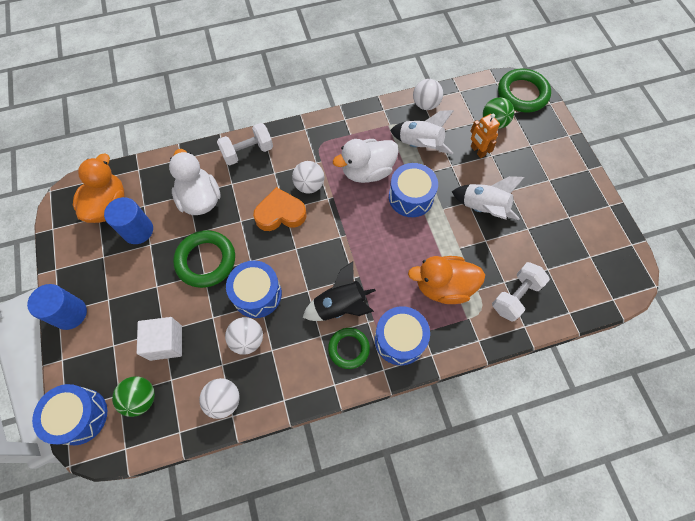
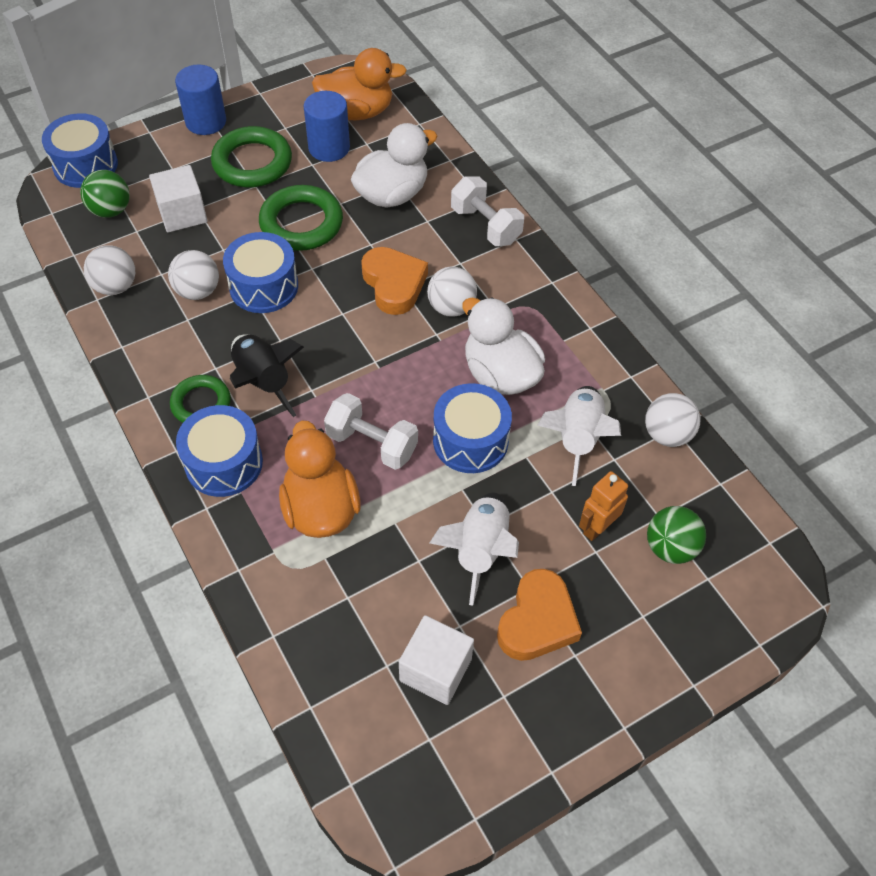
camera: 75 degrees right, 10 degrees down
white dumbbell [492,262,550,321] -> white dumbbell moved to [324,393,418,470]
green ring [498,69,551,112] -> green ring moved to [211,126,292,188]
none -> white cube [399,615,474,705]
none -> orange heart [497,569,582,661]

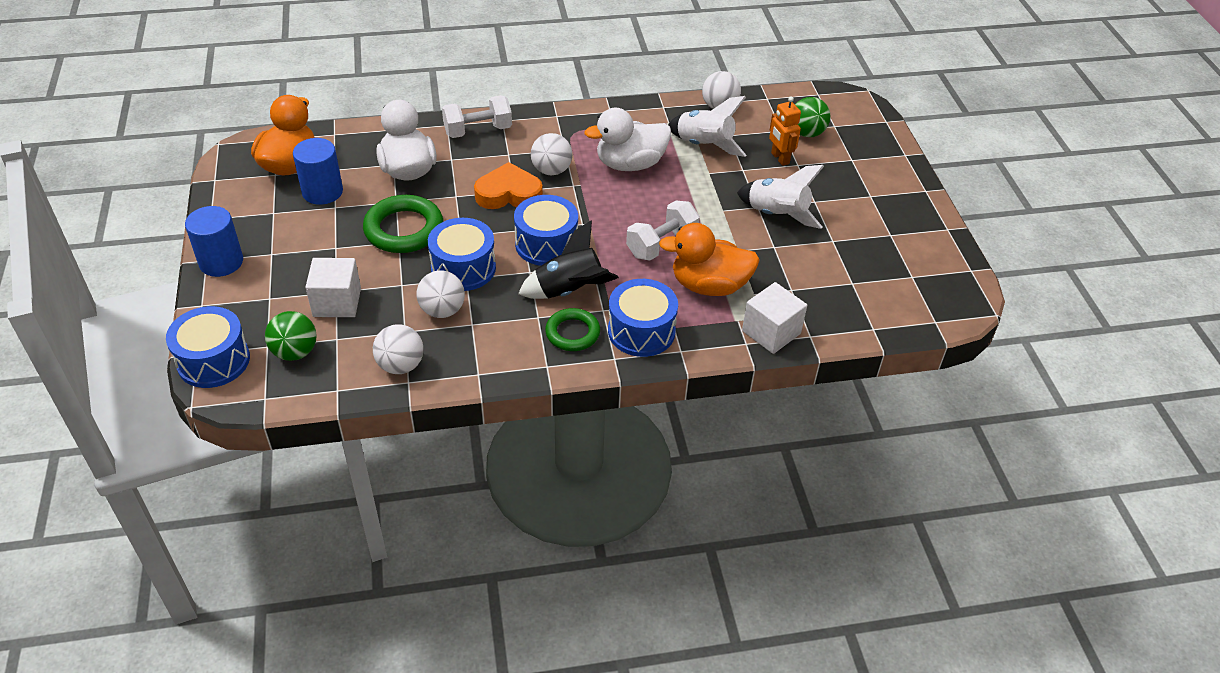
camera: 70 degrees left, 10 degrees down
green ring [211,126,292,188] -> none
white cube [399,615,474,705] -> white cube moved to [742,282,807,354]
blue drum [433,383,512,473] -> blue drum moved to [514,195,578,266]
orange heart [497,569,582,661] -> none

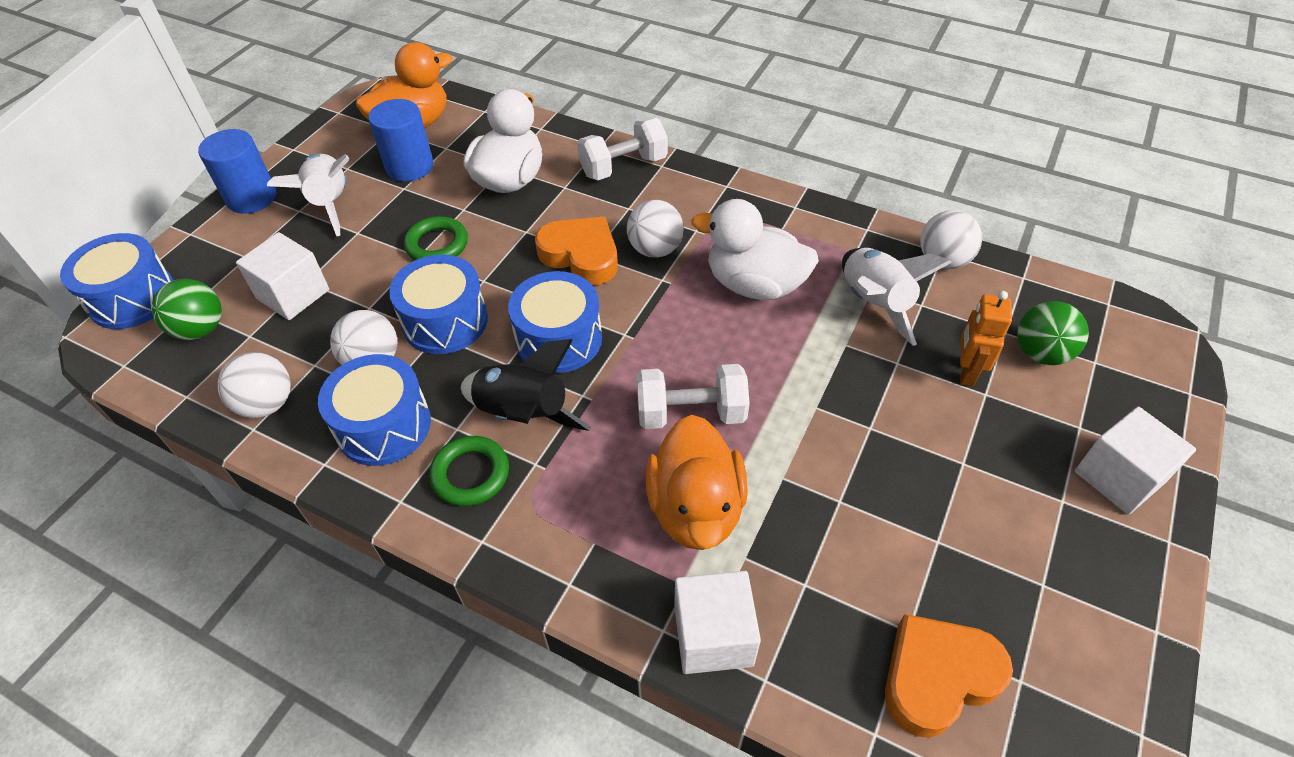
camera: 40 degrees right, 5 degrees up
green ring [363,195,443,253] -> green ring [404,216,468,260], size x0.64
white dumbbell [442,95,512,138] -> white dumbbell turned 45 degrees counterclockwise [577,117,668,180]
blue drum [608,279,678,357] -> blue drum moved to [318,354,431,466]
orange duck [659,223,760,296] -> orange duck turned 135 degrees counterclockwise [645,415,748,550]
white rocket [737,165,824,229] -> white rocket moved to [267,154,350,236]
none -> orange heart [885,614,1013,738]
none -> white cube [1075,407,1196,515]

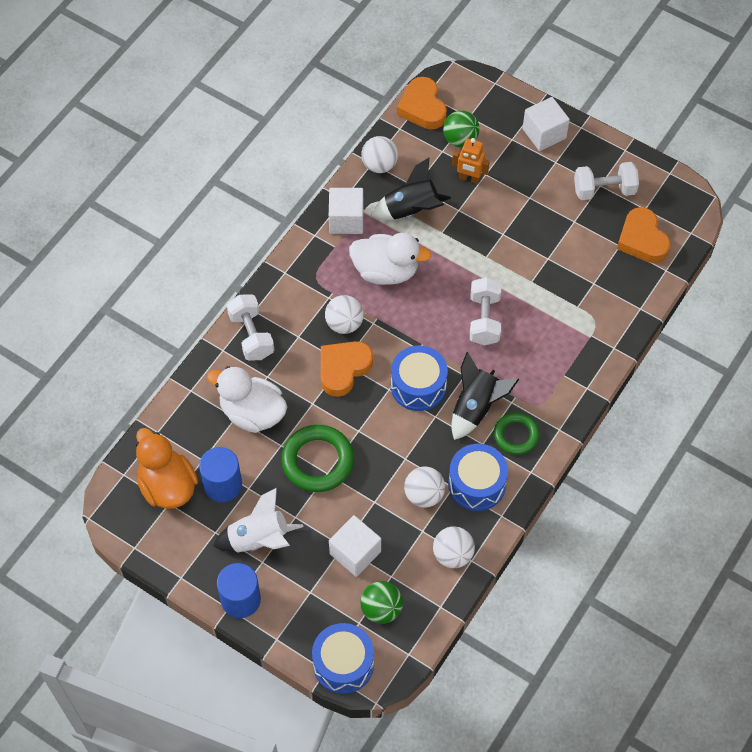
camera: 85 degrees left, 10 degrees up
blue drum [389,255,488,354] -> none
green ring [404,216,468,260] -> green ring [281,425,354,492], size x1.57
orange duck [645,415,748,550] -> none
white cube [674,571,761,674] -> white cube moved to [329,188,363,234]
white duck [691,199,819,300] -> white duck turned 105 degrees counterclockwise [349,233,431,285]
white rocket [842,248,952,346] -> black rocket [371,158,451,220]
none -> orange heart [397,77,447,129]
none -> white dumbbell [574,162,639,200]

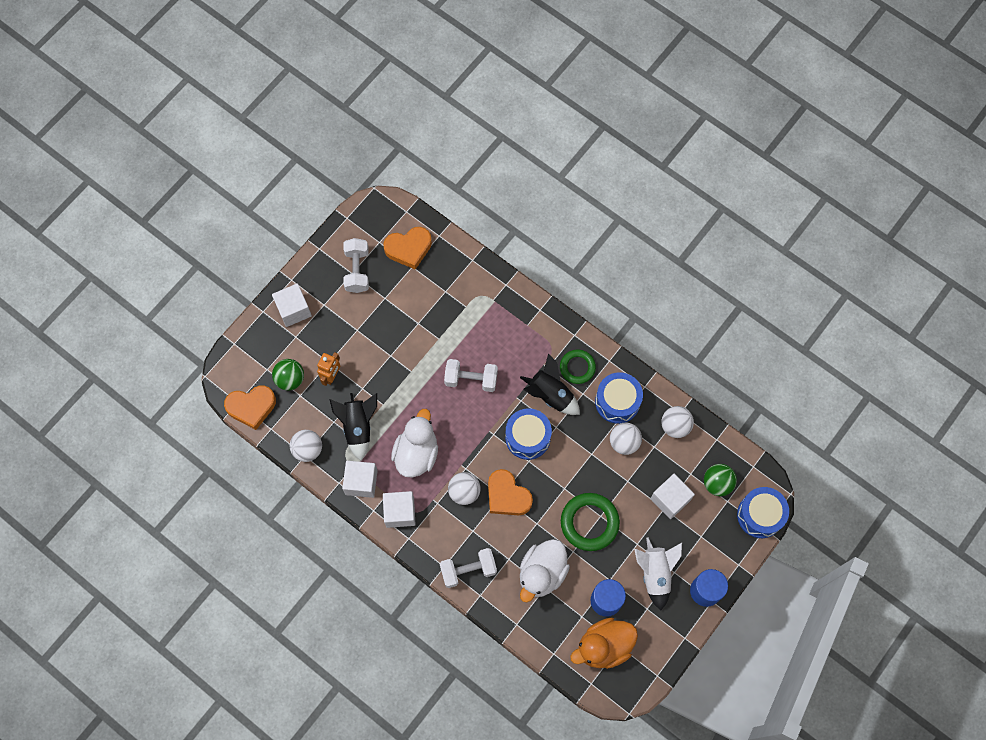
camera: 85 degrees left, 10 degrees up
none -> white cube [383,491,416,528]

